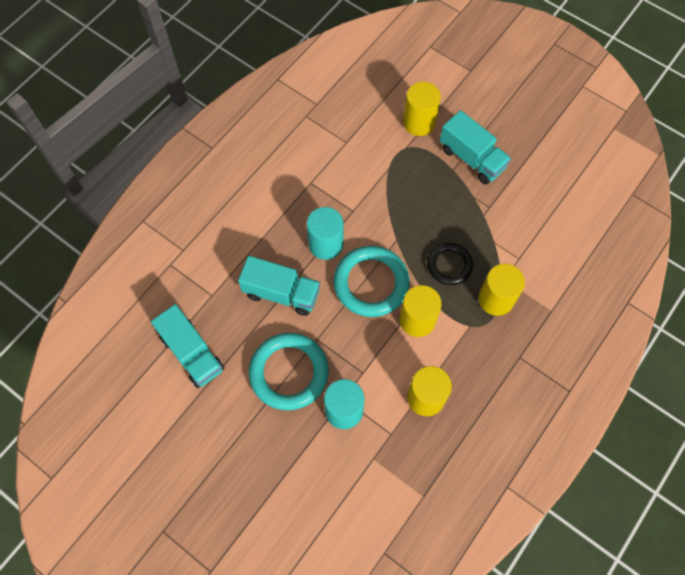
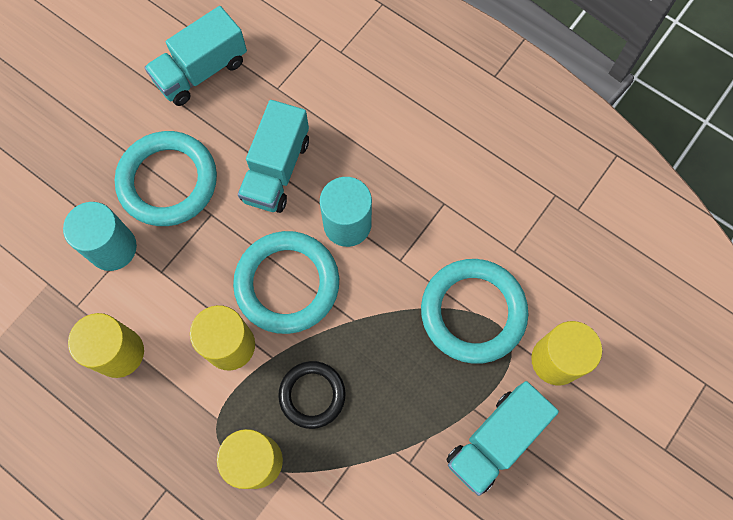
camera: 90 degrees right, 5 degrees up
none -> turquoise ring [421,259,528,364]

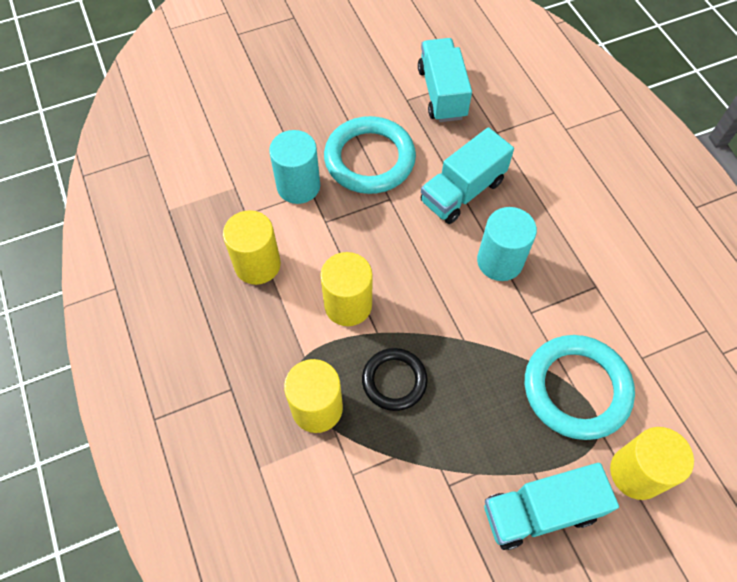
camera: 30 degrees right, 10 degrees down
turquoise truck [144,6,247,106] -> turquoise truck turned 90 degrees clockwise [418,38,472,122]
turquoise ring [233,231,339,334] -> none

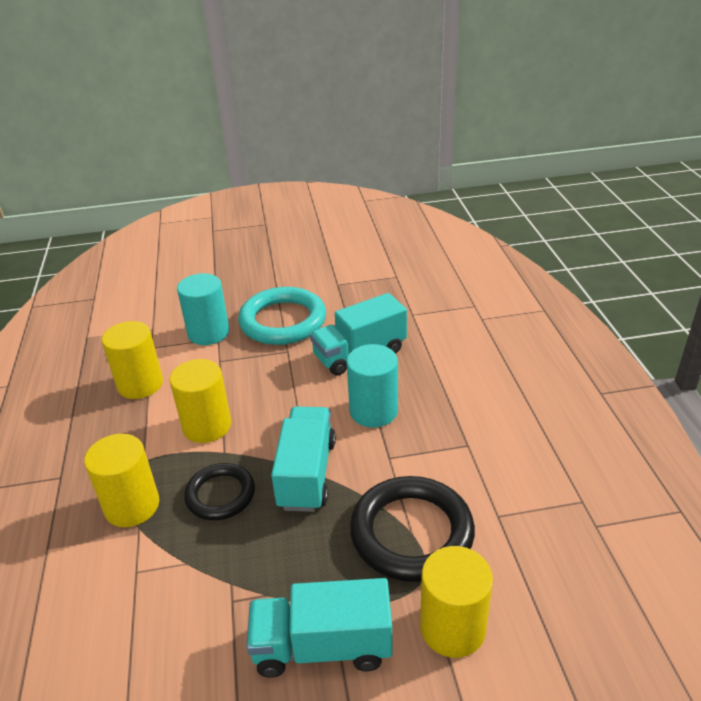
camera: 15 degrees right, 25 degrees down
turquoise truck [418,38,472,122] -> turquoise truck moved to [271,407,336,512]
turquoise ring [525,335,635,440] -> black ring [350,476,475,582]

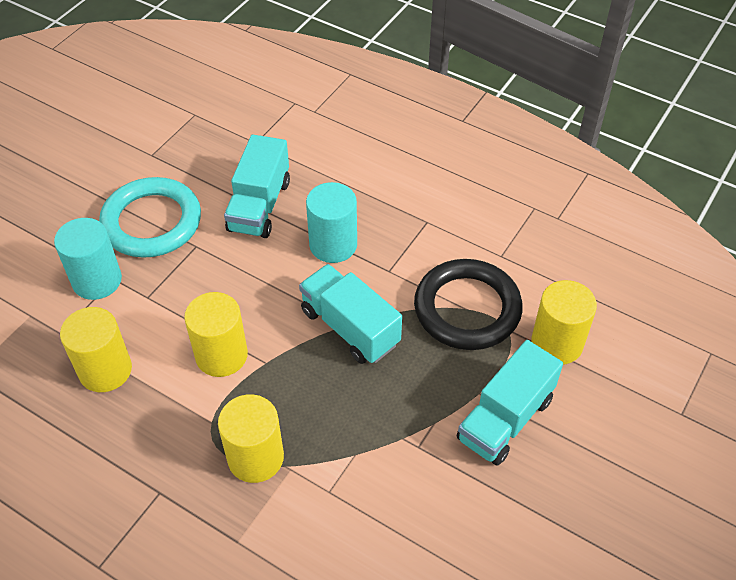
camera: 50 degrees left, 15 degrees up
black ring [184,463,255,520] -> none

